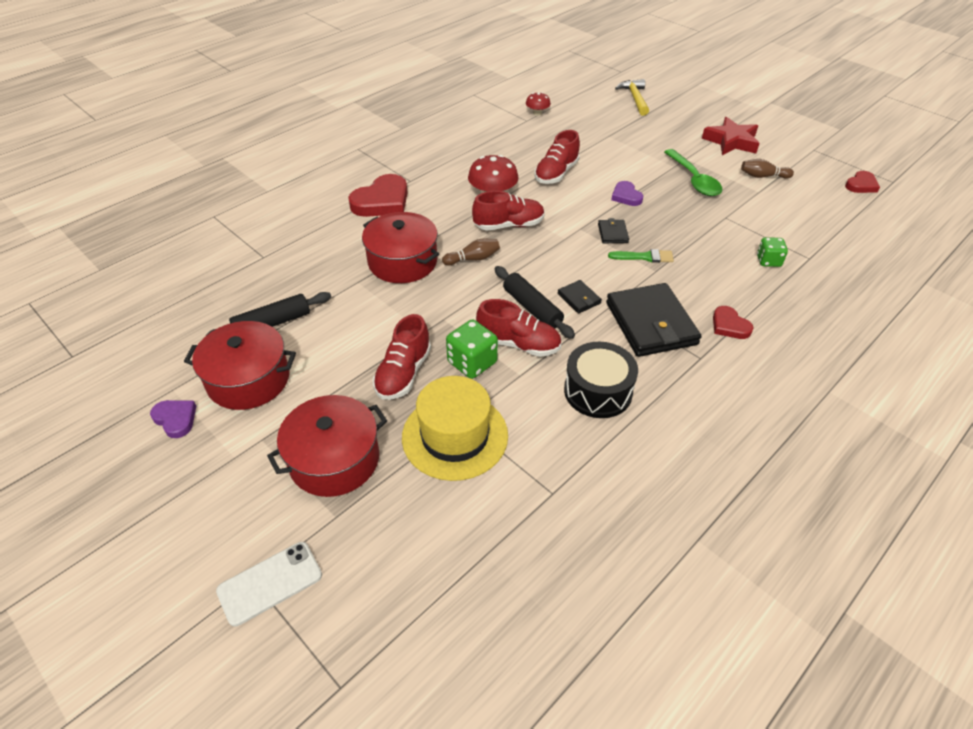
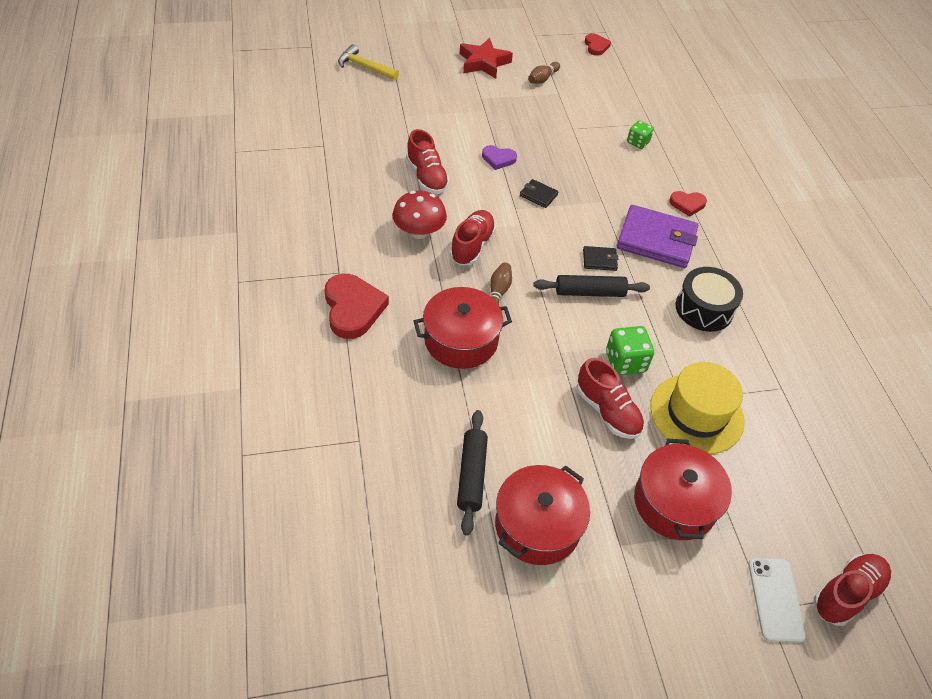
camera: 60 degrees left, 5 degrees up
purple heart [150,400,196,438] -> none
red shoe [476,299,561,357] -> red shoe moved to [814,554,891,626]
red mushroom [526,92,551,116] -> none
black wallet [606,283,702,357] -> purple wallet [617,205,698,268]
green brush [608,249,674,263] -> none
green spoon [664,149,722,196] -> none

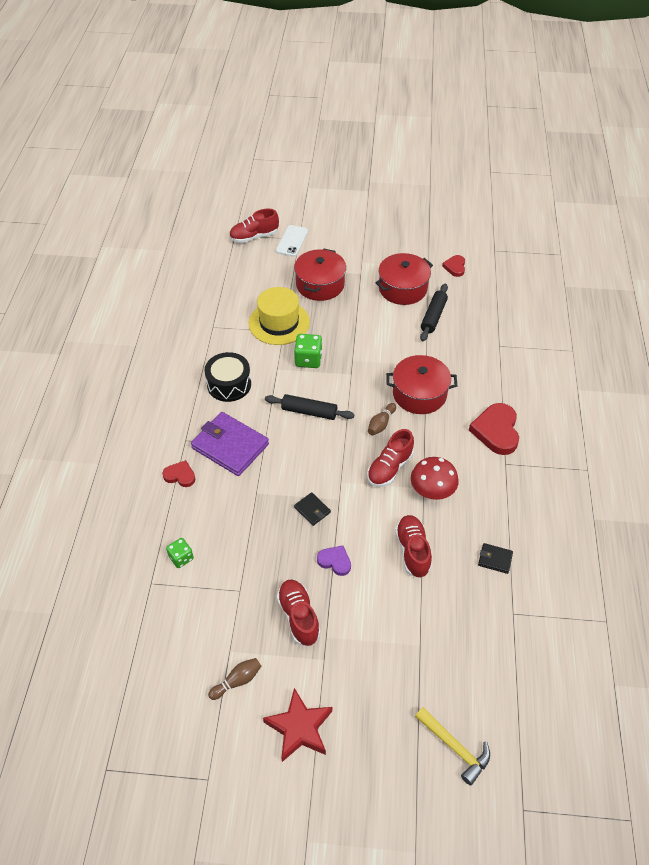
camera: 160 degrees left, 0 degrees up
red shoe [577,358,644,439] -> red shoe moved to [277,580,320,646]
black wallet [583,246,618,271] -> black wallet moved to [478,543,513,574]
red heart [585,33,611,56] -> red heart moved to [442,255,465,277]

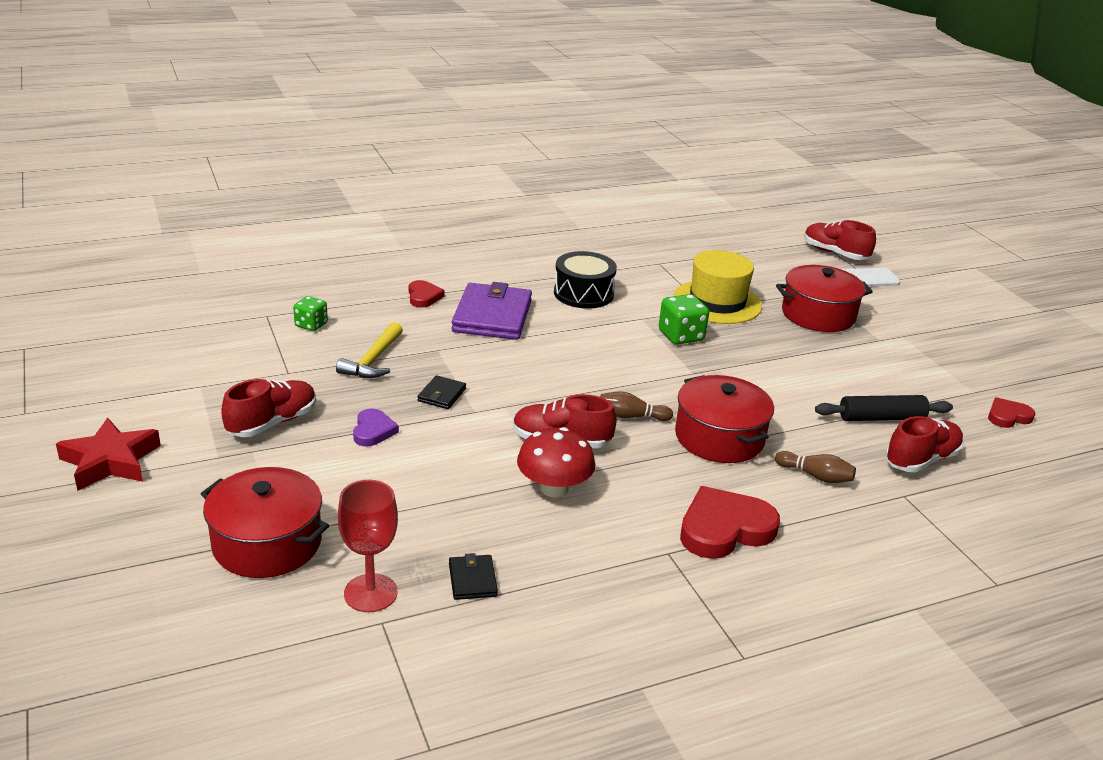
camera: 60 degrees right, 20 degrees down
brown bowling pin [208,658,262,700] -> brown bowling pin moved to [775,451,856,483]
black rolling pin [265,394,355,420] -> none
red pot [375,253,433,305] -> red pot moved to [201,467,329,578]
red shoe [395,515,432,578] -> red shoe moved to [885,416,964,472]
yellow hammer [415,707,490,786] -> yellow hammer moved to [336,322,403,378]
none -> red goblet [338,480,398,613]

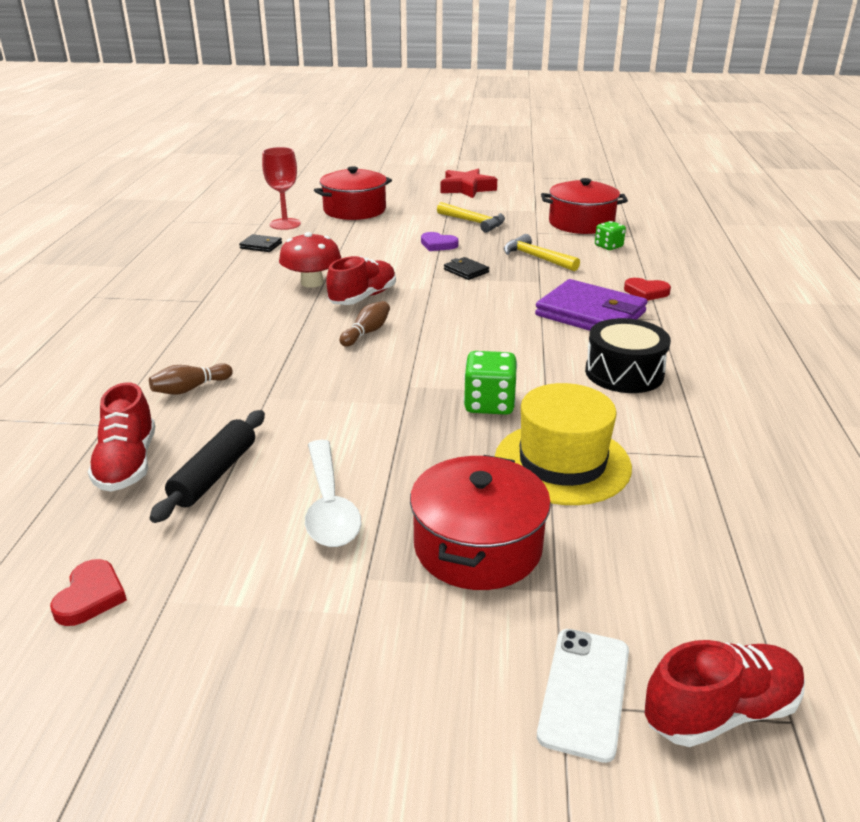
camera: 120 degrees right, 0 degrees up
red shoe [221,379,316,437] -> yellow hammer [437,202,505,233]
red pot [675,375,774,463] -> red pot moved to [541,178,628,234]
red heart [680,486,780,559] -> none
none -> white spoon [305,440,362,547]

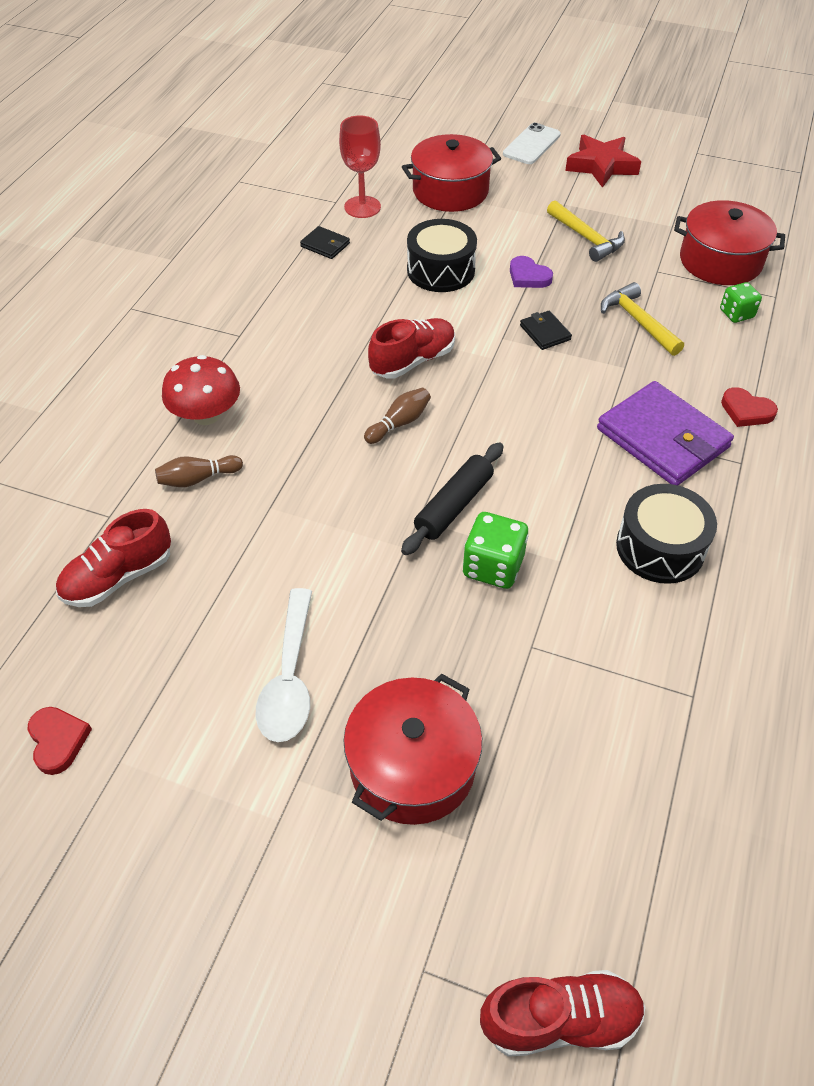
camera: 15 degrees right, 20 degrees up
red heart [50,559,127,626] -> red heart turned 45 degrees counterclockwise [27,707,92,775]
red shoe [88,382,155,492] -> red shoe turned 45 degrees clockwise [56,509,171,607]
black rolling pin [150,410,265,523] -> black rolling pin moved to [401,442,503,555]
red mushroom [279,232,341,288] -> red mushroom moved to [162,355,240,425]
yellow hat [495,383,632,505] -> none
white phone [537,629,629,763] -> white phone moved to [503,123,561,164]
none -> black drum [407,219,477,292]

